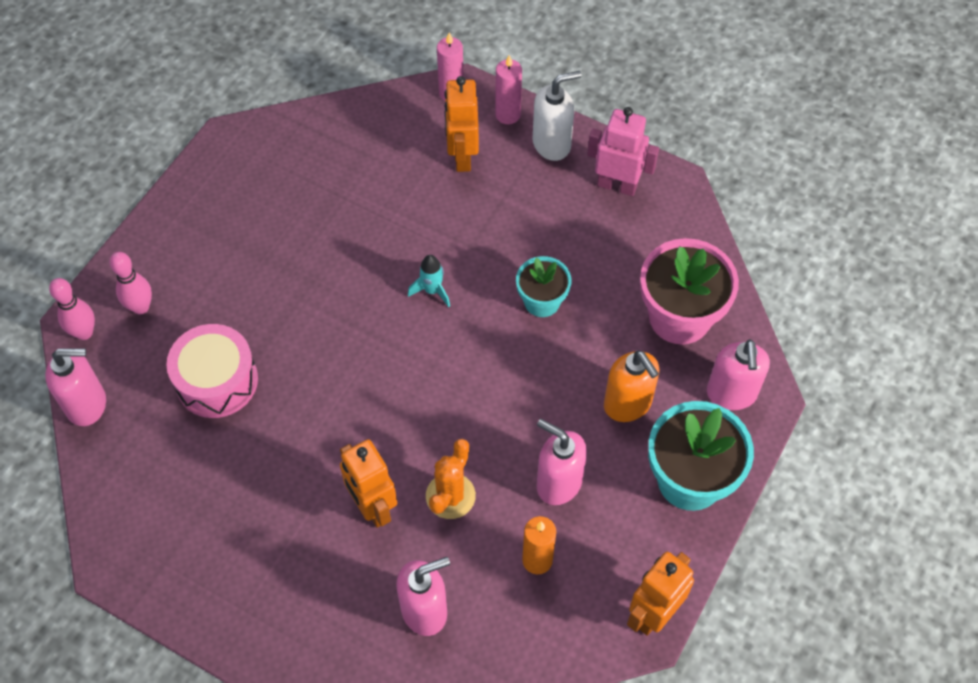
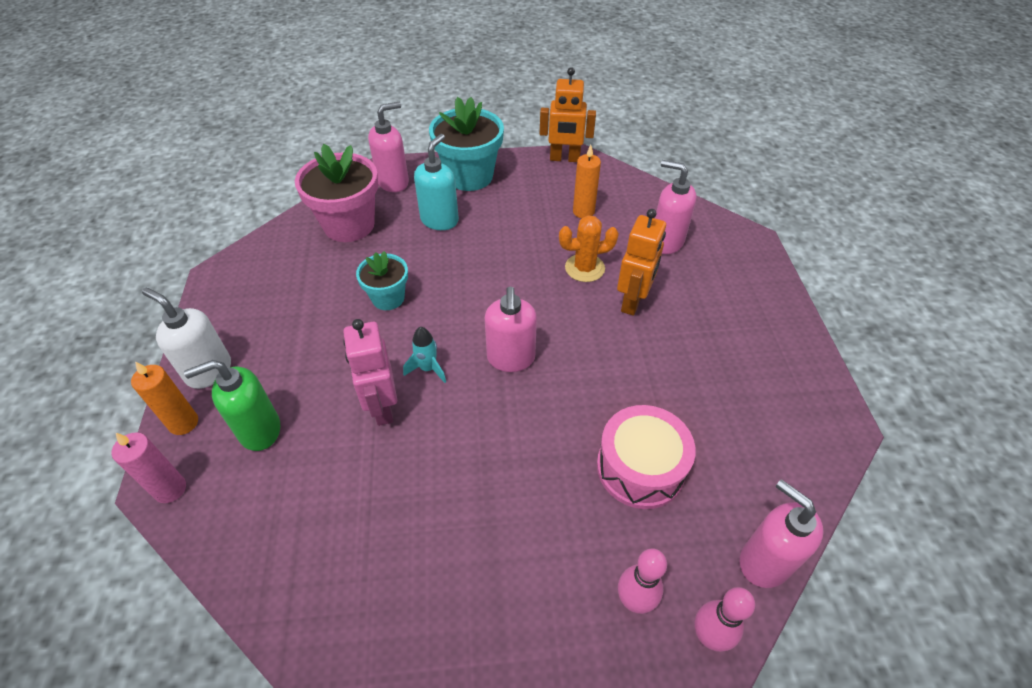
camera: 125 degrees left, 10 degrees down
orange robot [444,76,479,172] -> green soap dispenser [184,360,280,451]
pink candle [495,55,522,124] -> orange candle [131,361,198,435]
pink soap dispenser [537,419,587,505] -> pink soap dispenser moved to [485,287,537,372]
pink robot [587,107,659,196] -> pink robot moved to [343,319,397,426]
orange soap dispenser [604,350,659,422] -> turquoise soap dispenser [414,134,459,230]

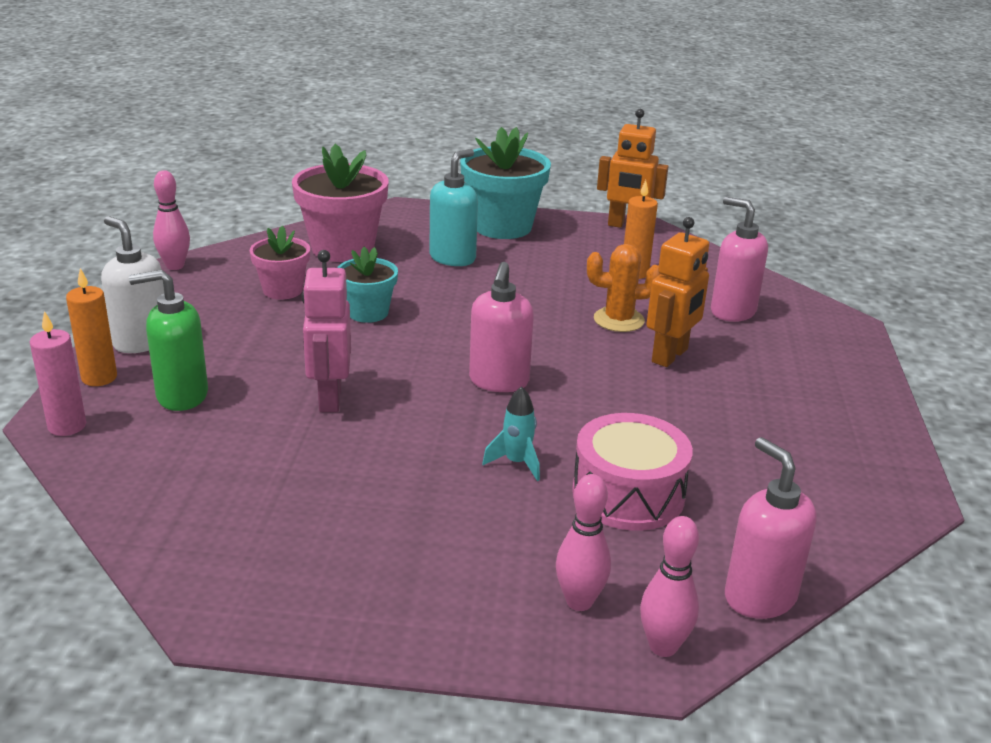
camera: 10 degrees right, 20 degrees down
pink soap dispenser [368,102,409,192] -> none
turquoise rocket [403,327,446,383] -> turquoise rocket moved to [482,386,540,481]
none -> pink bowling pin [153,170,190,270]
none -> pink flower pot [250,226,310,300]

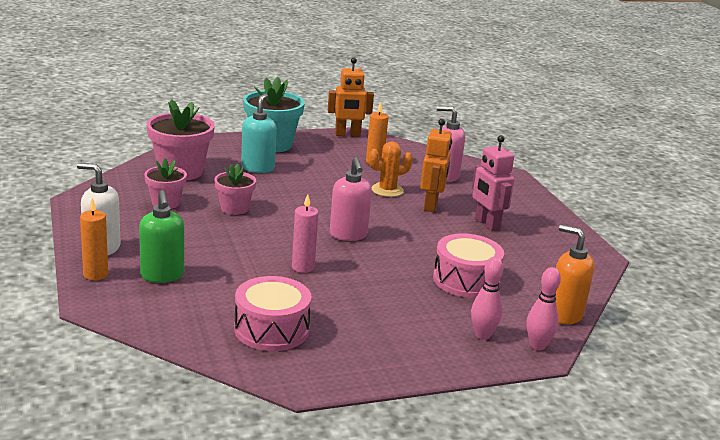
camera: 25 degrees left, 5 degrees down
pink candle [30,311,86,436] -> pink candle moved to [292,194,318,273]
green soap dispenser [129,270,208,411] -> green soap dispenser turned 75 degrees counterclockwise [139,190,184,283]
pink bowling pin [153,170,190,270] -> none
pink robot [302,250,351,412] -> pink robot moved to [472,135,515,231]
turquoise flower pot [337,247,398,323] -> pink flower pot [215,164,256,215]
turquoise rocket [482,386,540,481] -> none
pink soap dispenser [725,437,817,619] -> orange soap dispenser [555,225,595,324]
none -> pink drum [234,276,312,351]

